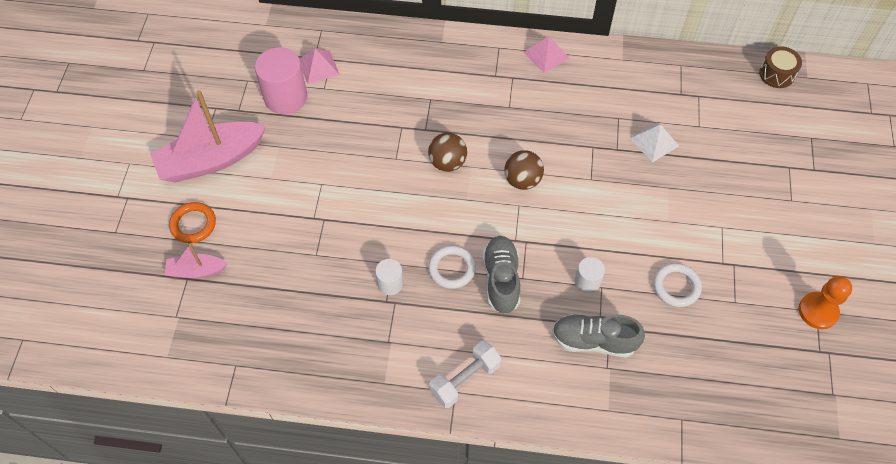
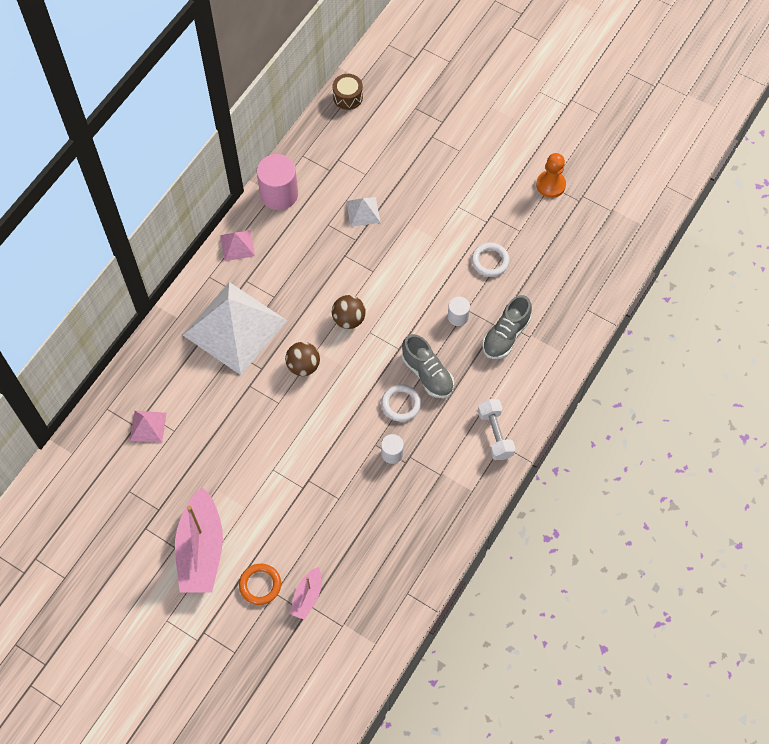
camera: 65 degrees left, 5 degrees up
pink cylinder [255,47,307,114] -> pink cylinder moved to [257,154,298,210]
grey shoe [482,236,520,314] -> grey shoe turned 150 degrees counterclockwise [402,334,454,398]
none -> white pyramid [183,282,287,375]

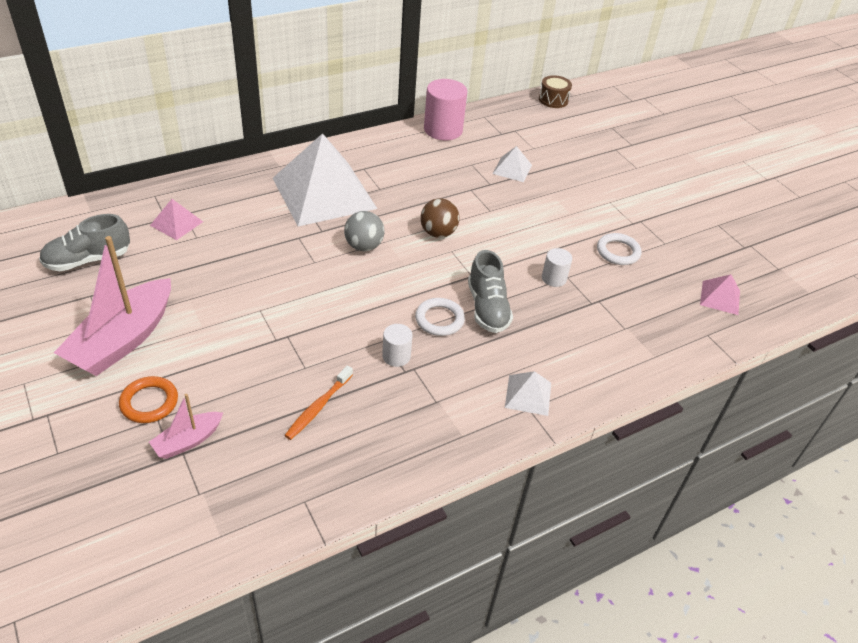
camera: 25 degrees right, 20 degrees down
pink pyramid [220,230,255,261] -> pink pyramid moved to [700,274,740,315]
brown ball [285,342,320,376] -> grey ball [344,211,385,251]
white dumbbell [478,399,516,460] -> white pyramid [505,371,551,416]
grey shoe [482,295,532,359] -> grey shoe moved to [39,214,130,271]
orange pawn [536,153,566,198] -> none
none -> orange toothbrush [284,366,353,440]

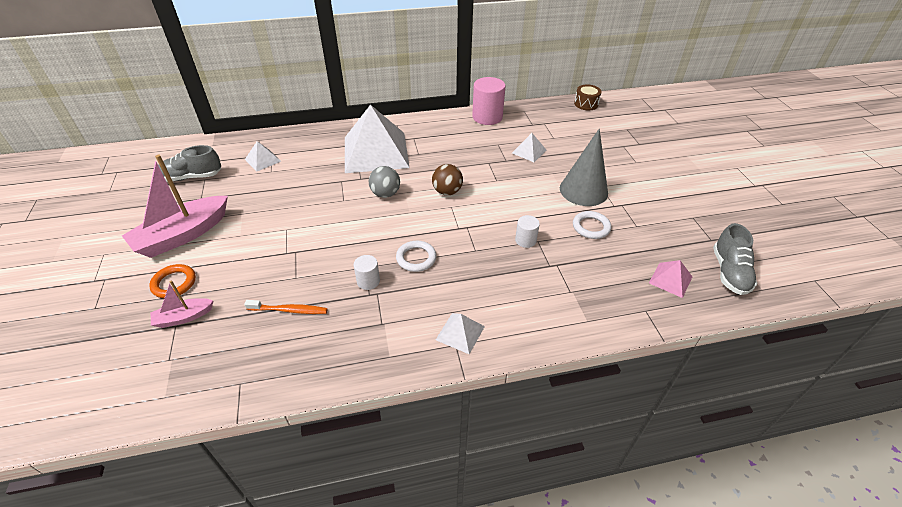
camera: 20 degrees right, 0 degrees up
pink pyramid [150,199,203,240] -> white pyramid [245,141,281,172]
orange toothbrush [284,366,353,440] -> orange toothbrush turned 135 degrees counterclockwise [244,300,327,314]
grey shoe [468,250,513,333] -> grey shoe moved to [713,223,757,295]
none -> grey cone [560,128,608,206]

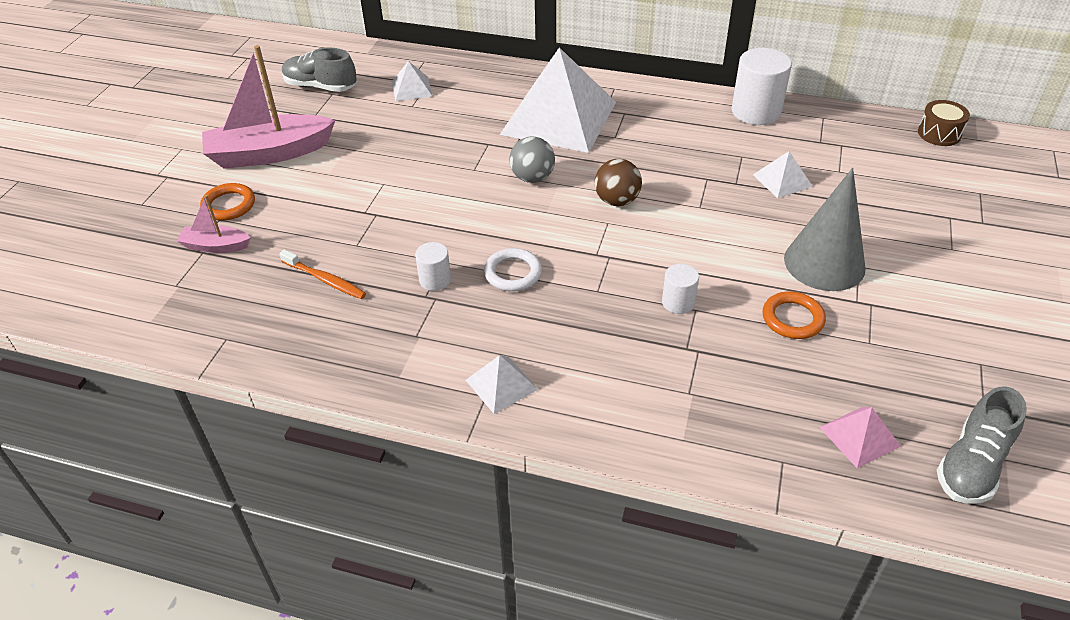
camera: 30 degrees right, 0 degrees up
pink cylinder [472,77,506,125] -> white cylinder [732,48,792,125]
white ring [573,211,611,239] -> orange ring [763,292,826,339]

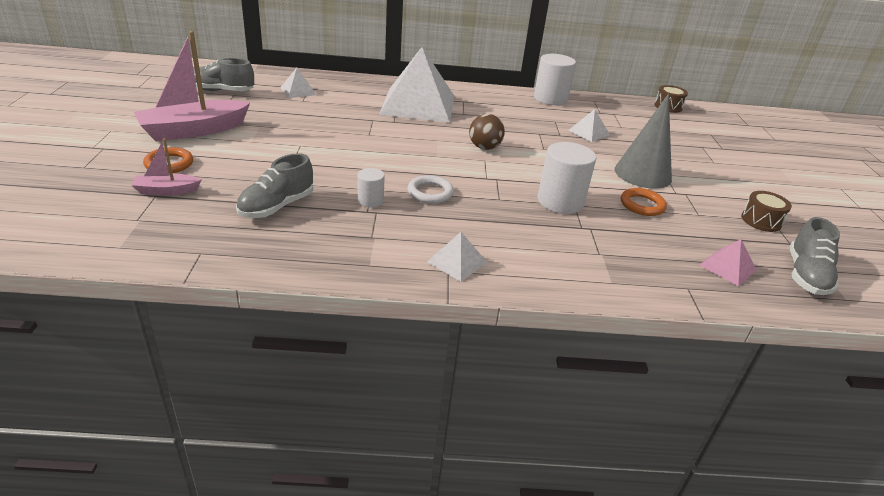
camera: 20 degrees left, 10 degrees down
orange toothbrush [279,249,366,299] -> grey shoe [236,153,313,218]
grey ball [509,137,555,183] -> none
white cylinder [662,264,699,314] -> white cylinder [538,142,596,214], size x1.88
none -> brown drum [741,191,792,232]

